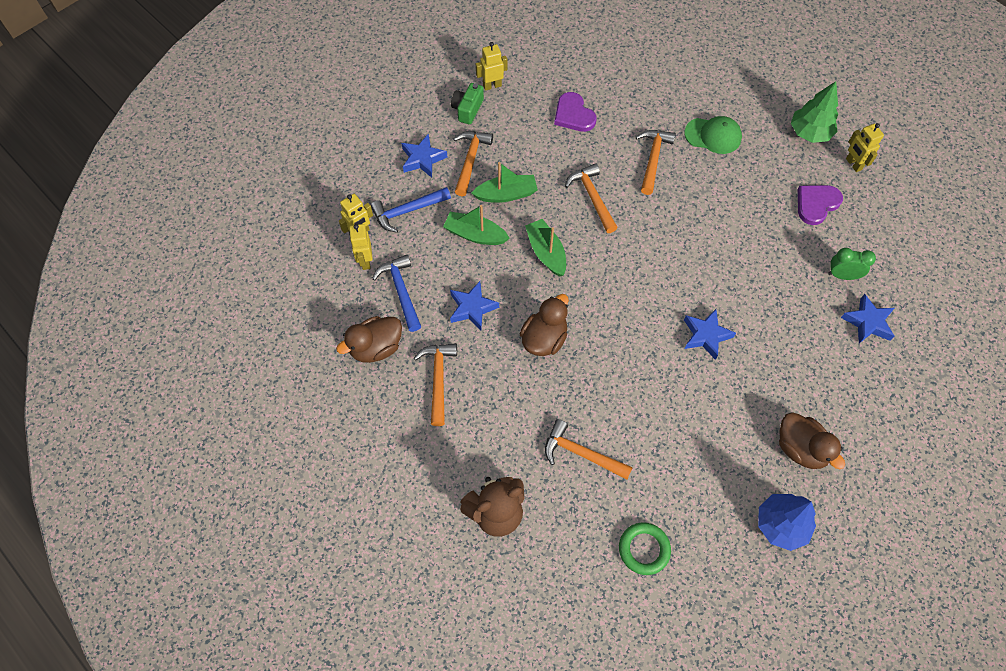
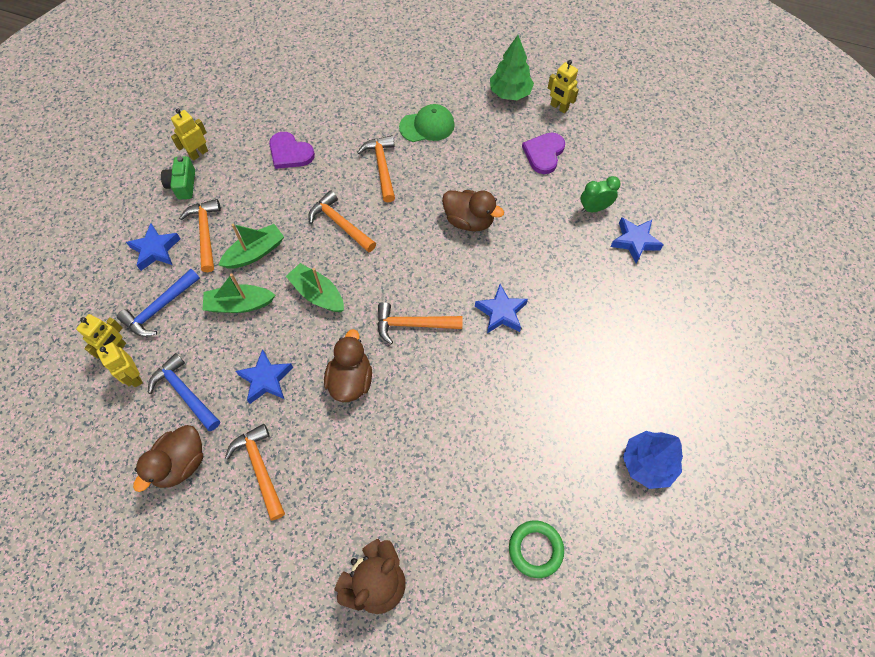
camera: 25 degrees left, 0 degrees up
orange hammer [545,419,633,479] -> orange hammer moved to [377,302,463,344]
brown duck [779,412,845,469] -> brown duck moved to [442,190,504,231]

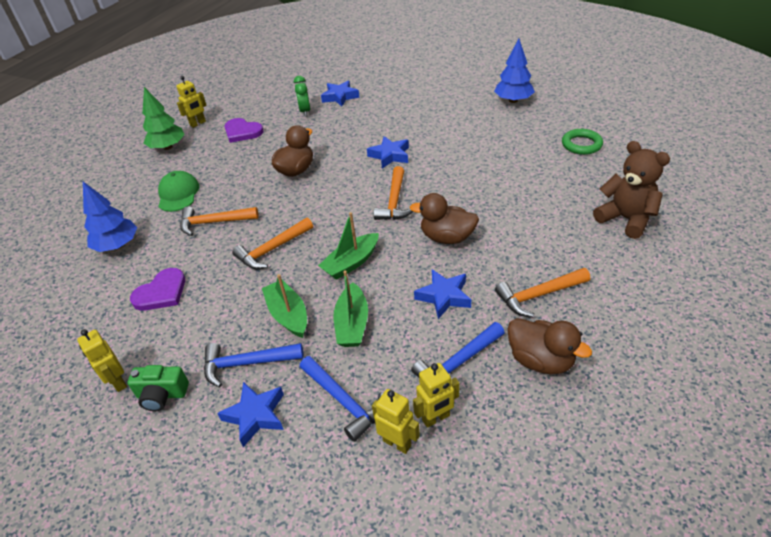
camera: 80 degrees left, 20 degrees down
orange hammer [179,199,221,272] -> blue hammer [204,343,303,387]
none -> blue tree [83,182,137,252]

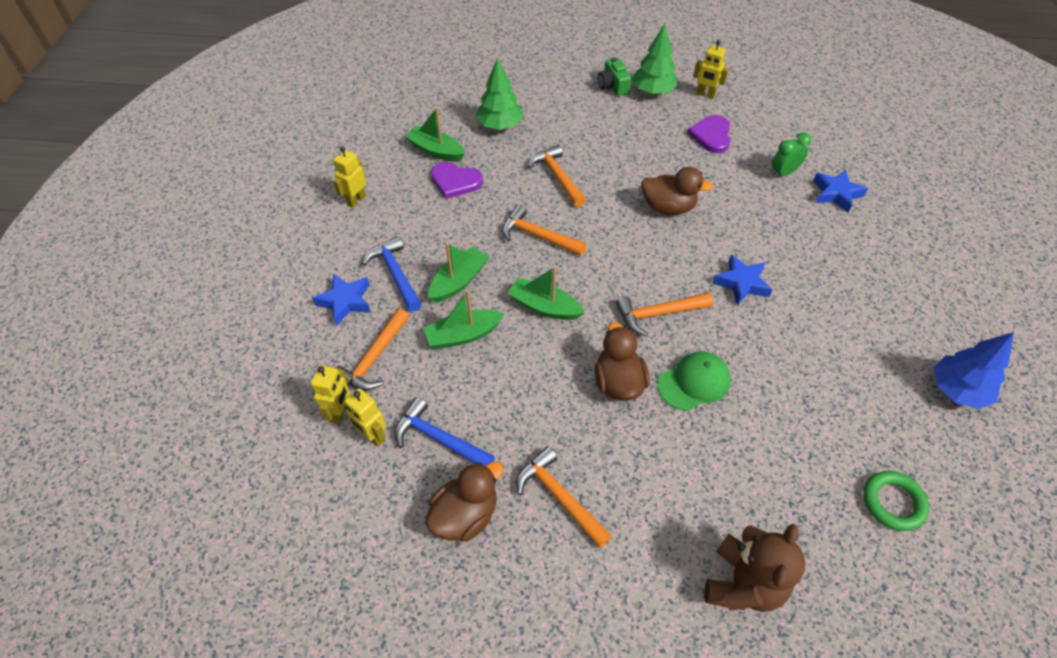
camera: 65 degrees right, 10 degrees up
blue tree [83,182,137,252] -> green tree [476,58,523,130]
green camera [127,365,189,411] -> green camera moved to [598,57,631,96]
green cap [158,171,199,212] -> green cap moved to [657,351,731,411]
blue hammer [299,356,383,442] -> orange hammer [335,309,409,390]
blue star [414,269,471,319] -> none
brown duck [507,318,592,374] -> brown duck turned 150 degrees counterclockwise [425,462,503,542]
none -> green boat [405,107,465,162]

